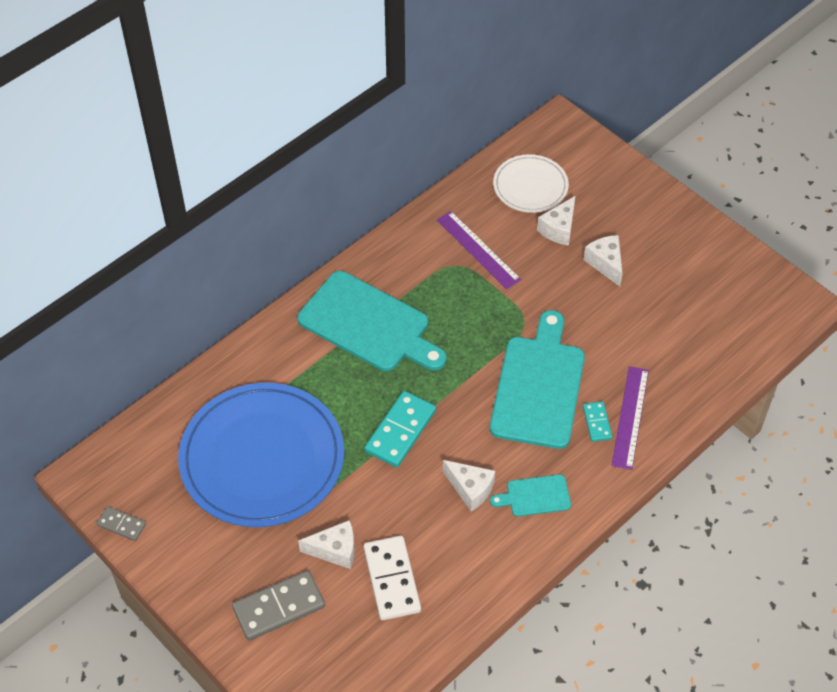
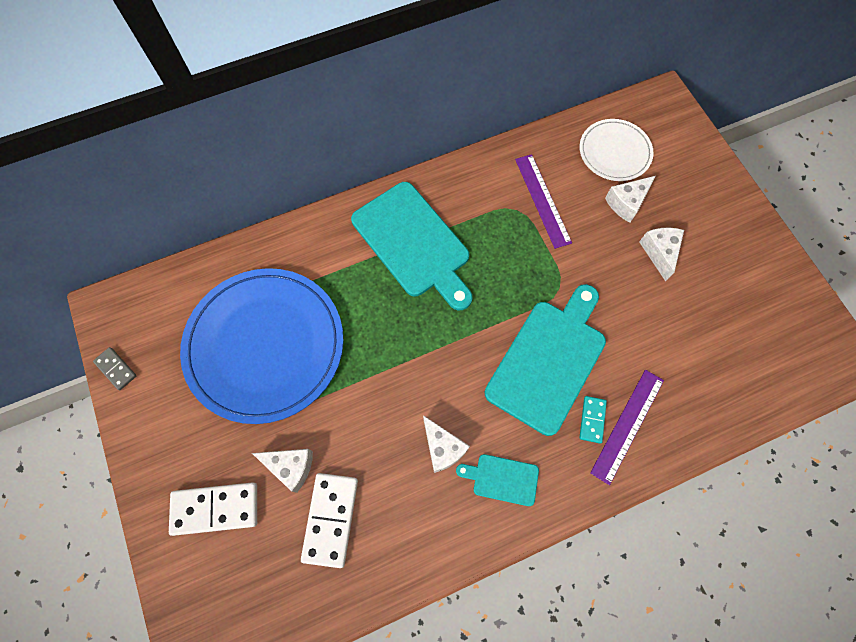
camera: 20 degrees right, 15 degrees up
grey domino [232,570,325,641] -> white domino [169,482,257,536]
turquoise domino [364,391,436,467] -> none

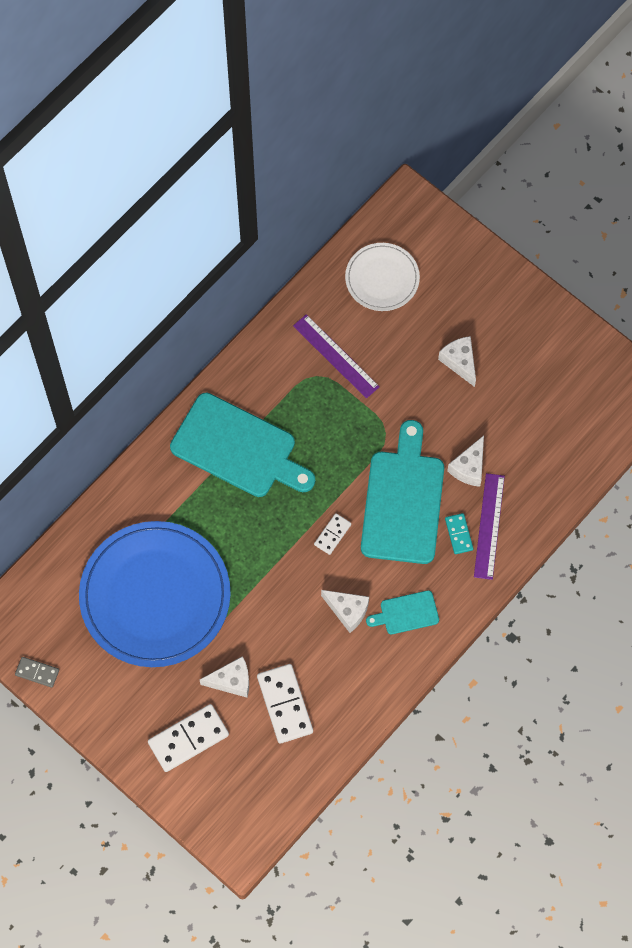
camera: 25 degrees left, 0 degrees up
white cheese [605,176,655,222] -> white cheese moved to [447,435,484,487]
none -> white domino [314,513,351,555]

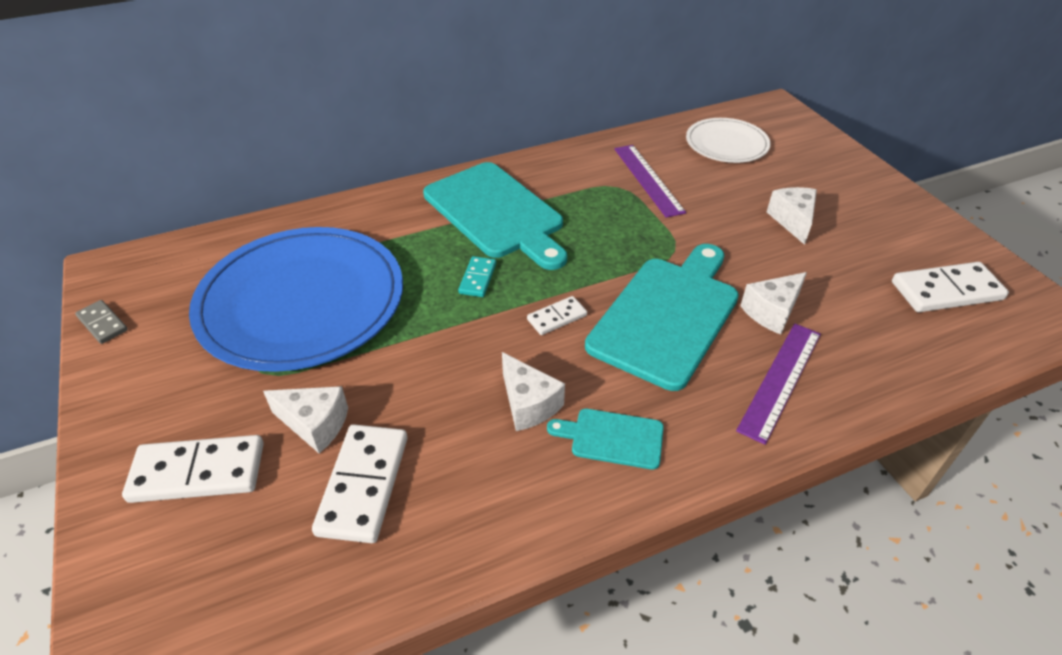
camera: 25 degrees right, 25 degrees down
turquoise domino [445,513,473,554] -> turquoise domino moved to [458,256,496,297]
none -> white domino [892,262,1009,312]

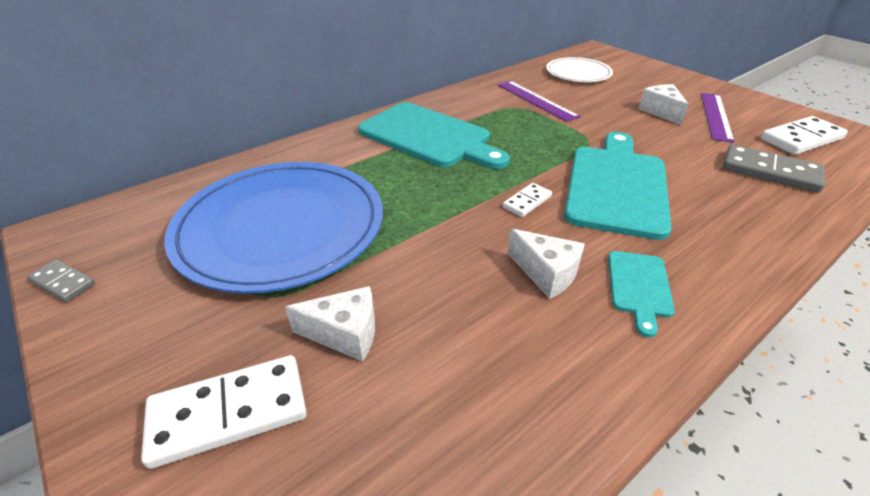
camera: 15 degrees left, 5 degrees down
white domino [312,424,407,543] -> none
turquoise domino [458,256,496,297] -> none
turquoise cutting board [547,409,664,470] -> turquoise cutting board turned 75 degrees counterclockwise [608,251,675,337]
purple ruler [736,324,821,445] -> purple ruler moved to [701,93,735,142]
white cheese [740,272,807,335] -> none
none -> grey domino [723,144,825,193]

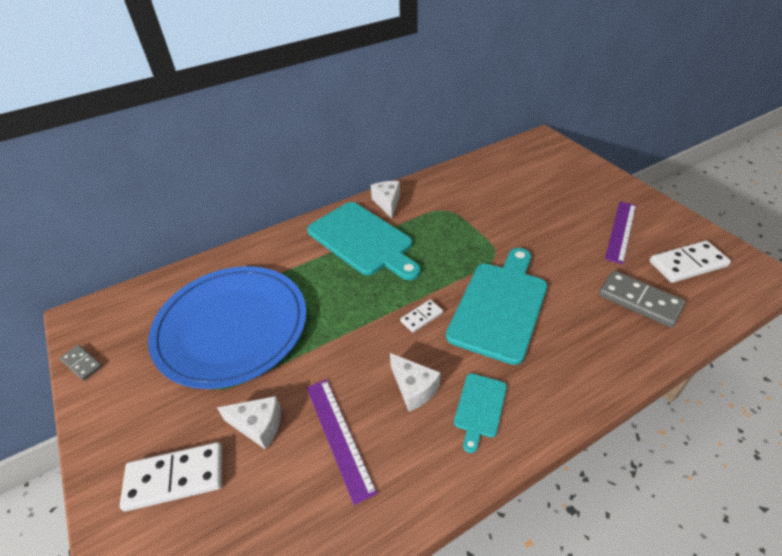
camera: 10 degrees right, 5 degrees up
purple ruler [498,81,581,122] -> purple ruler moved to [307,379,377,505]
white plate [546,57,613,82] -> none
white cheese [638,84,689,125] -> white cheese moved to [371,181,400,218]

